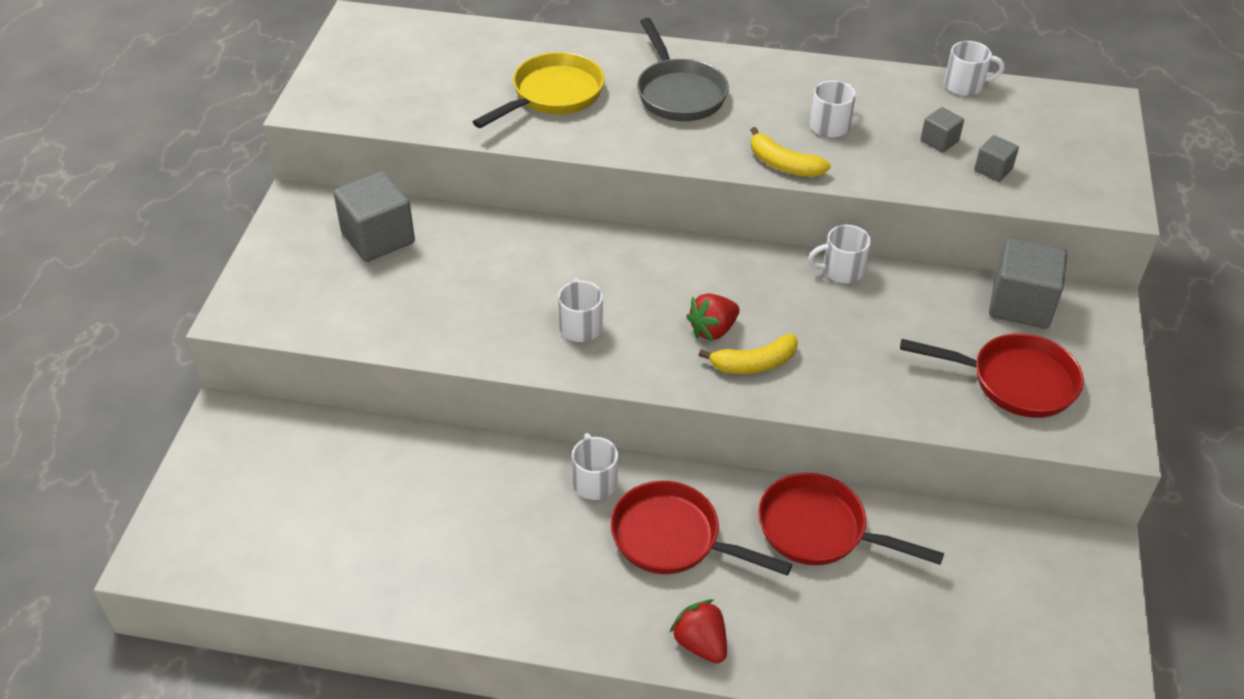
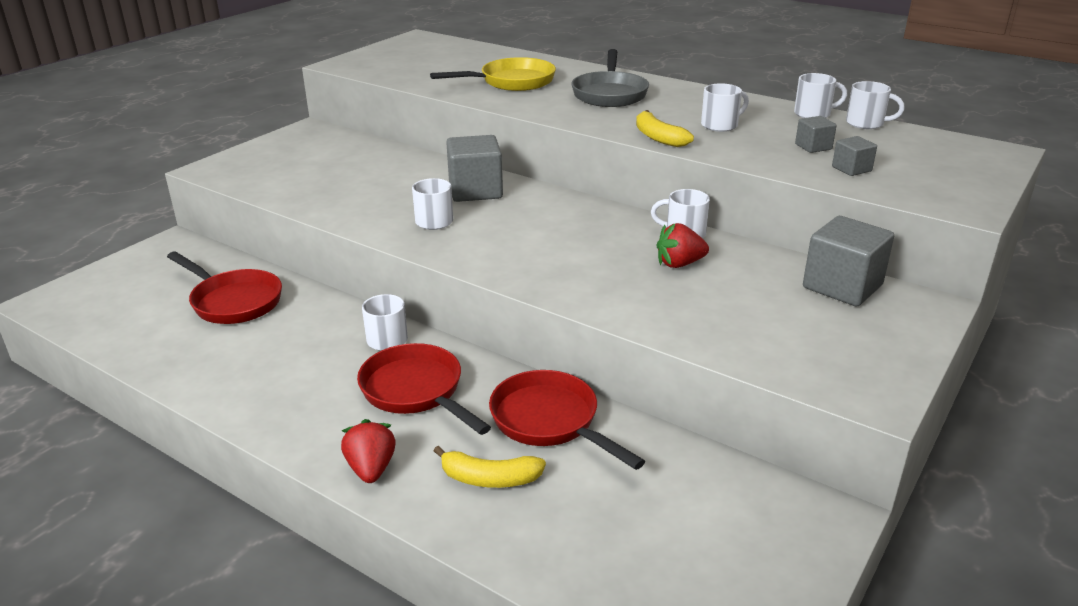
camera: 25 degrees right, 15 degrees down
grey cube [333,171,415,262] -> grey cube moved to [446,135,503,202]
red strawberry [686,293,739,341] -> red strawberry moved to [657,223,709,268]
yellow banana [699,334,798,374] -> yellow banana moved to [434,446,546,488]
red pan [900,333,1084,418] -> red pan moved to [167,251,282,324]
none -> white mug [794,73,847,118]

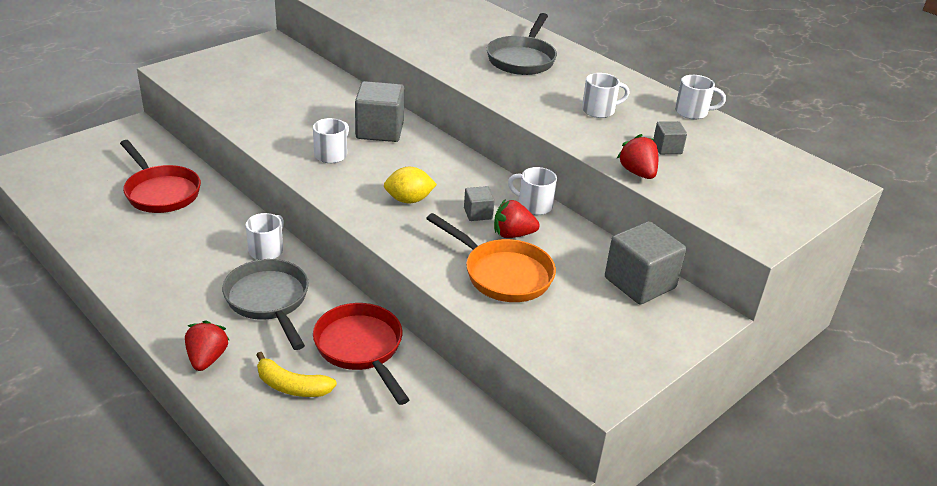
camera: 10 degrees right, 5 degrees up
red pan [357,343,491,435] -> grey pan [222,259,309,350]
yellow pan [430,57,556,91] -> none
yellow banana [636,110,694,147] -> none
grey cube [832,136,877,176] -> grey cube moved to [464,186,495,221]
white mug [846,81,905,129] -> none
none -> yellow lemon [384,167,437,203]
none -> orange pan [426,213,556,302]
none -> red strawberry [617,134,658,179]

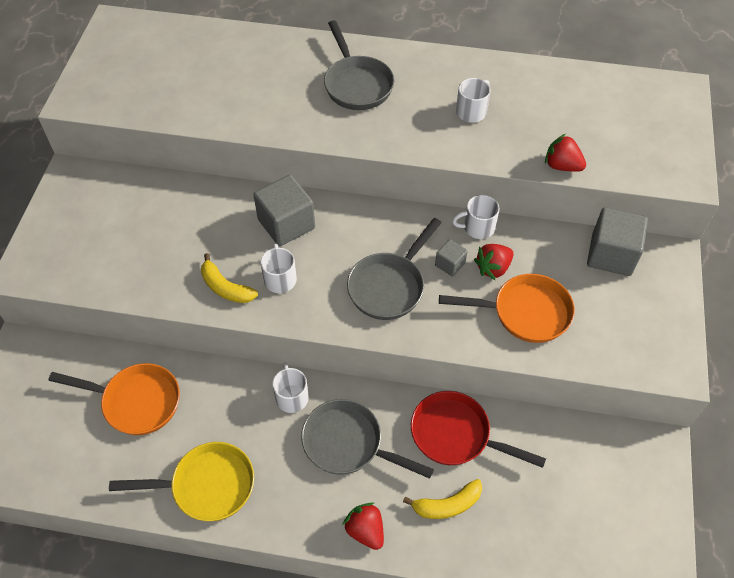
camera: 35 degrees left, 20 degrees up
red pan [120,140,201,213] -> orange pan [48,363,180,435]
yellow lemon [384,167,437,203] -> grey pan [347,218,442,320]
grey cube [653,121,687,154] -> none
white mug [675,75,726,119] -> none
none -> yellow pan [109,442,254,521]
none -> yellow banana [201,253,258,303]

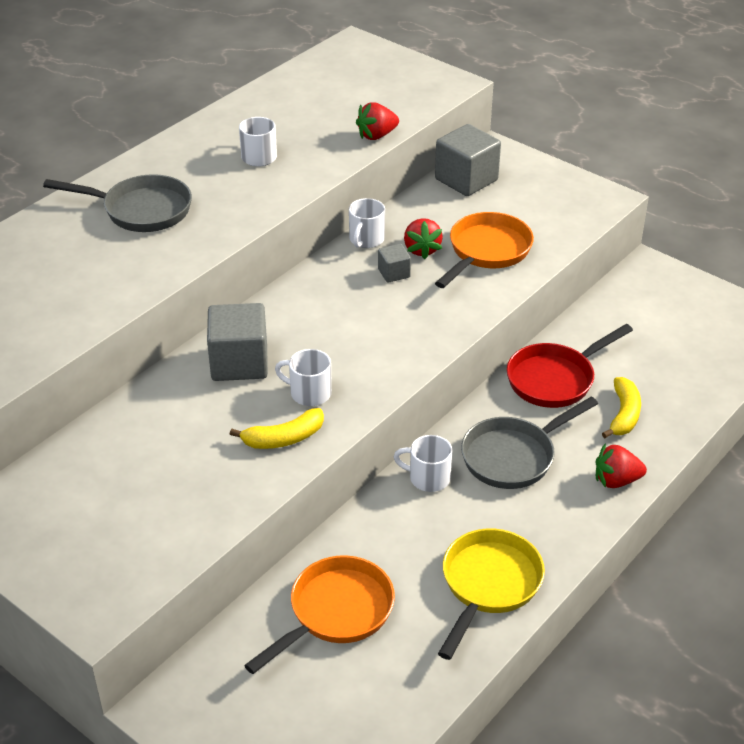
camera: 60 degrees left, 15 degrees down
grey pan [347,218,442,320] -> none

